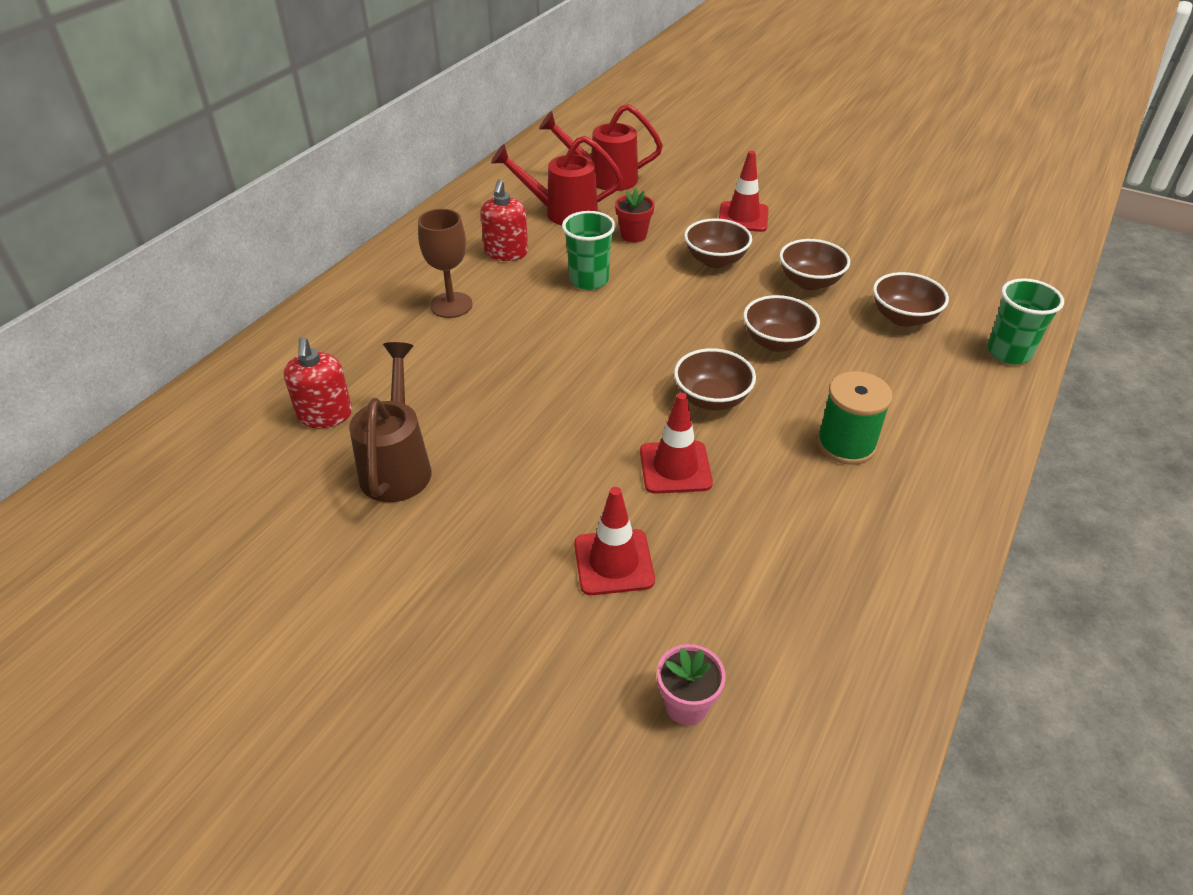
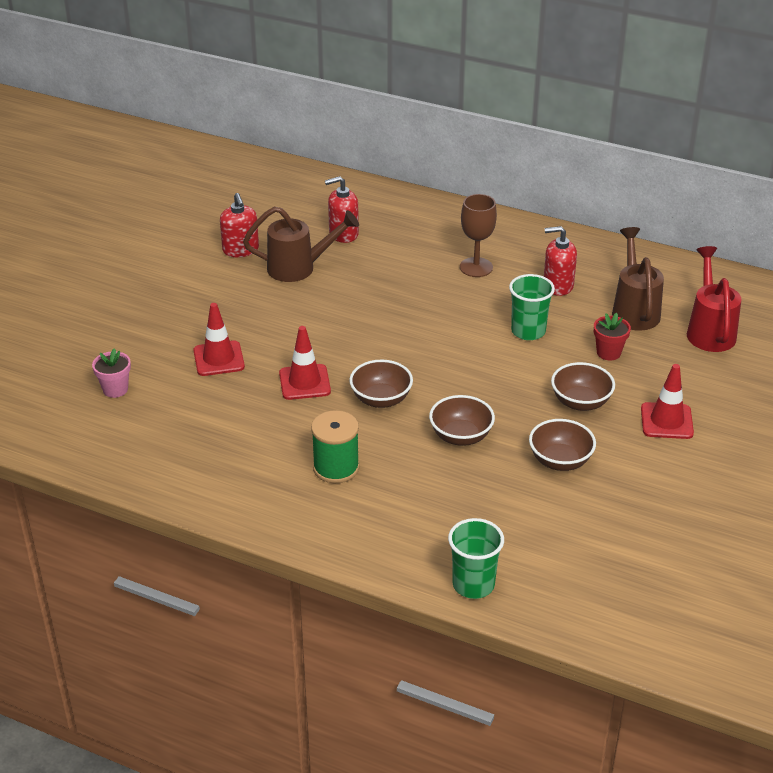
camera: 85 degrees right, 5 degrees down
red watering can [491,136,623,225] -> brown watering can [612,227,664,331]
brown bowl [873,272,949,327] -> none
none -> red soap dispenser [220,193,259,257]

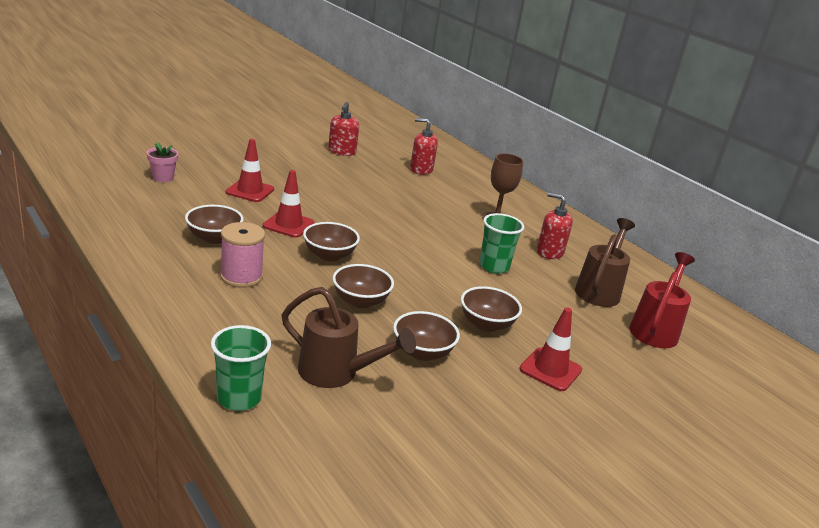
camera: 25 degrees right, 10 degrees down
brown watering can [243,207,359,282] -> brown watering can moved to [282,287,416,388]
green spool [311,410,360,483] -> pink spool [220,222,265,288]
red flower pot [594,313,631,360] -> none
none -> brown bowl [185,205,243,244]

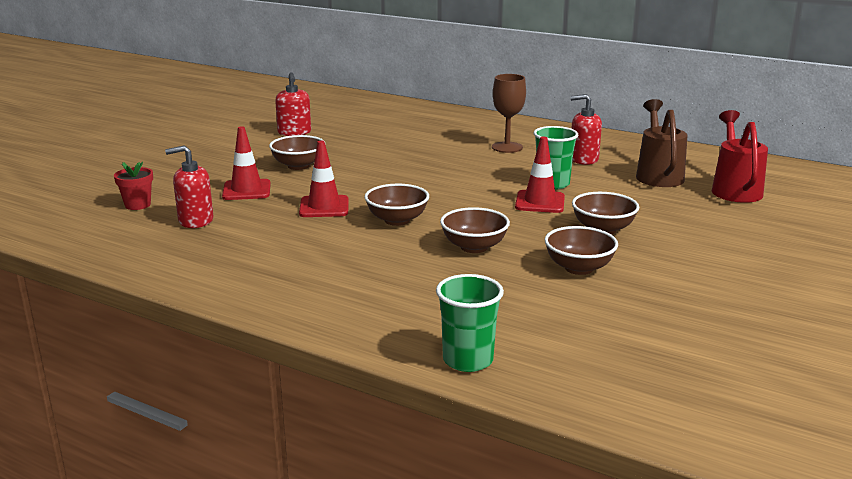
camera: 20 degrees left, 5 degrees down
pink flower pot [147,142,178,182] -> red flower pot [114,162,153,210]
brown bowl [185,205,243,244] -> brown bowl moved to [269,135,325,170]
pink spool [220,222,265,288] -> none
brown watering can [282,287,416,388] -> none
red soap dispenser [410,118,438,175] -> red soap dispenser moved to [165,145,213,228]
red traffic cone [519,307,582,391] -> red traffic cone moved to [515,137,565,213]

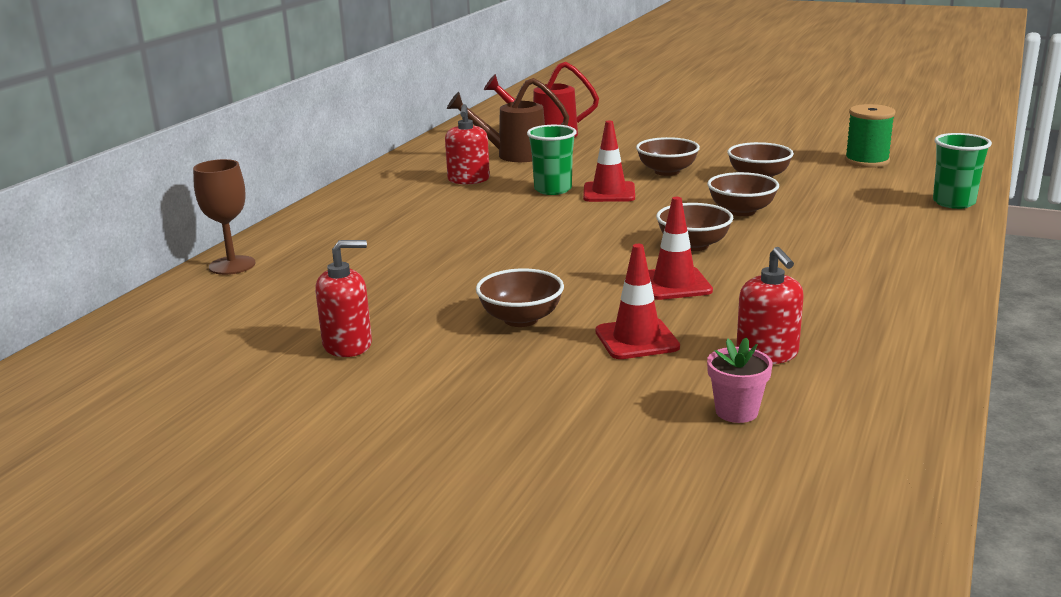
camera: 95 degrees left, 0 degrees up
red flower pot [114,162,153,210] -> pink flower pot [707,337,772,423]
brown goblet [492,74,526,153] -> brown goblet moved to [193,159,256,275]
none -> green spool [845,104,895,168]

